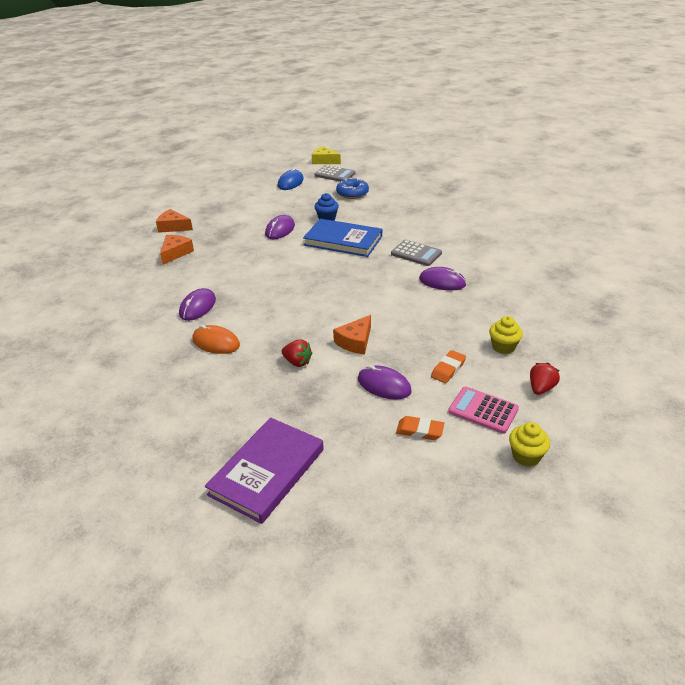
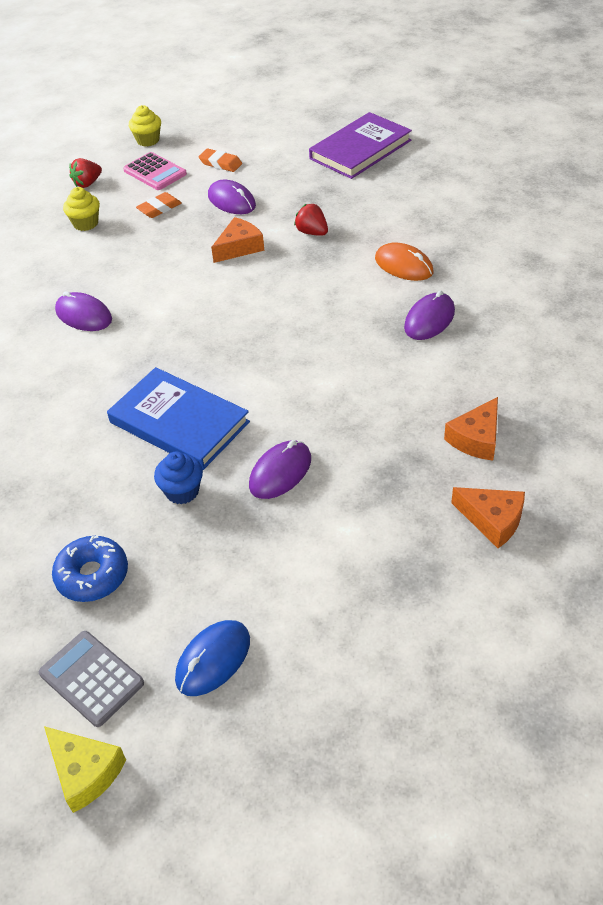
camera: 165 degrees left, 10 degrees up
grey calculator [391,240,442,266] -> none

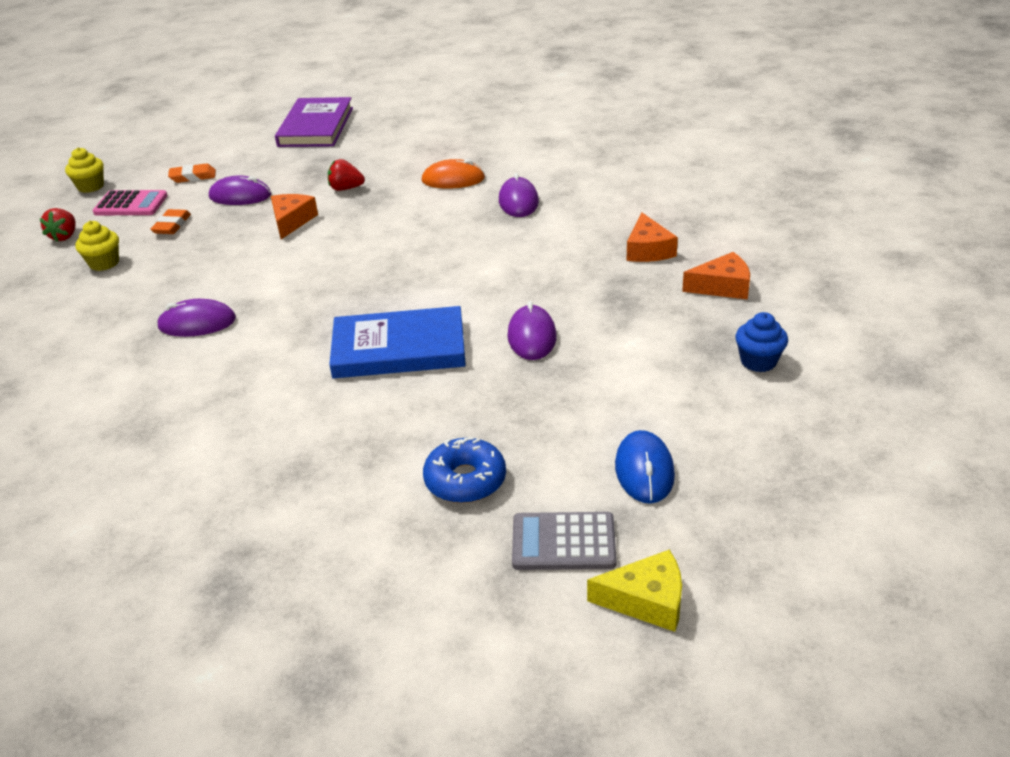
camera: 40 degrees left, 10 degrees down
blue cupcake [154,452,203,504] -> blue cupcake moved to [736,312,788,372]

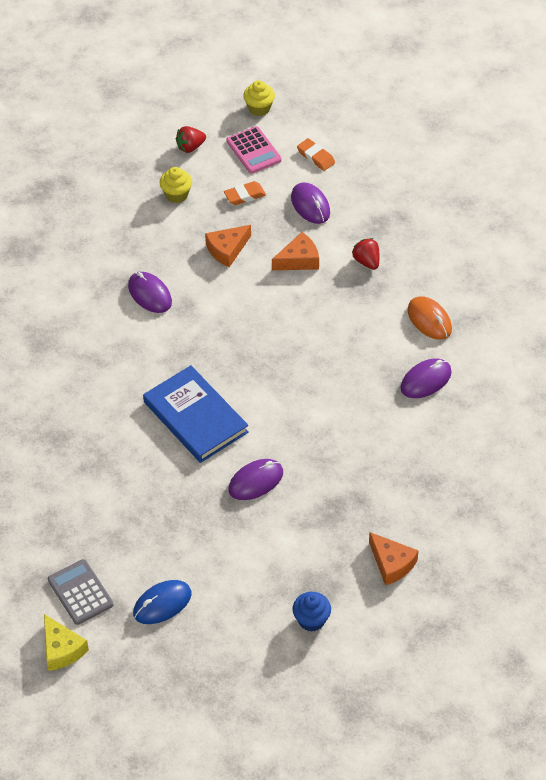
camera: 55 degrees right, 15 degrees up
purple book [275,97,353,147] -> none
blue donut [423,437,506,503] -> none
orange cheese [627,213,678,262] -> orange cheese moved to [205,225,251,267]

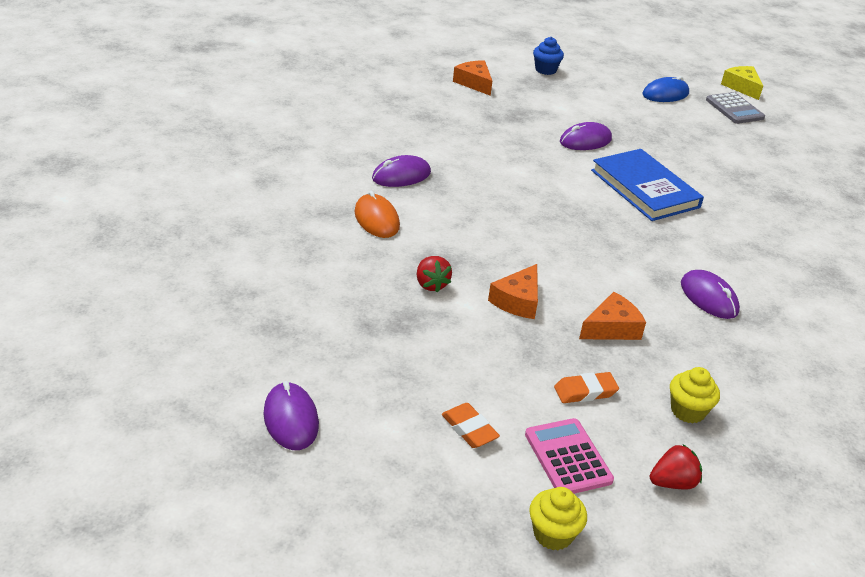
camera: 175 degrees left, 15 degrees down
orange cheese [272,232,319,270] -> orange cheese turned 45 degrees counterclockwise [488,264,538,319]
purple mouse [291,182,330,224] -> purple mouse moved to [264,381,319,450]

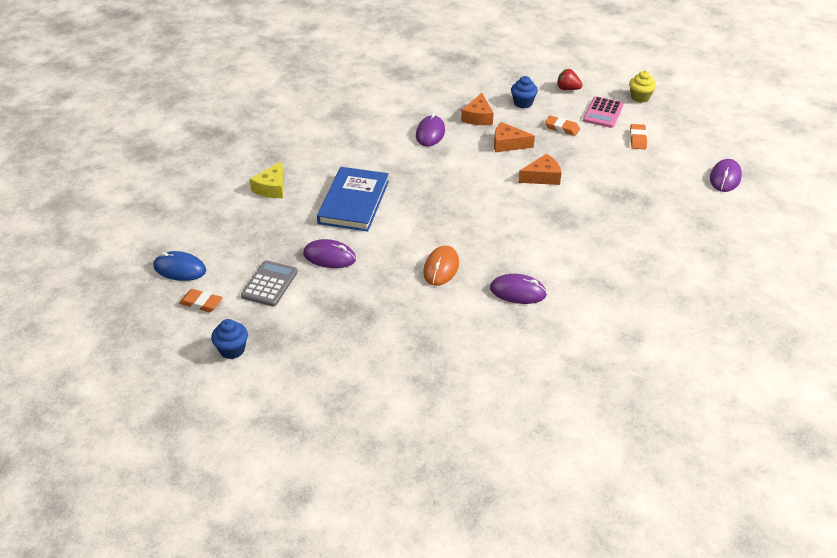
camera: 135 degrees left, 5 degrees up
orange mouse [355,191,400,238] -> orange mouse moved to [423,246,459,286]
red strawberry [417,256,452,292] -> none
orange cheese [453,60,492,96] -> orange cheese moved to [461,93,494,125]
yellow cupcake [670,367,720,423] -> blue cupcake [511,76,538,108]
grey calculator [706,92,765,124] -> grey calculator moved to [241,260,298,306]
yellow cheese [721,66,763,100] -> yellow cheese moved to [250,161,284,198]
none -> orange eraser [179,289,223,312]

